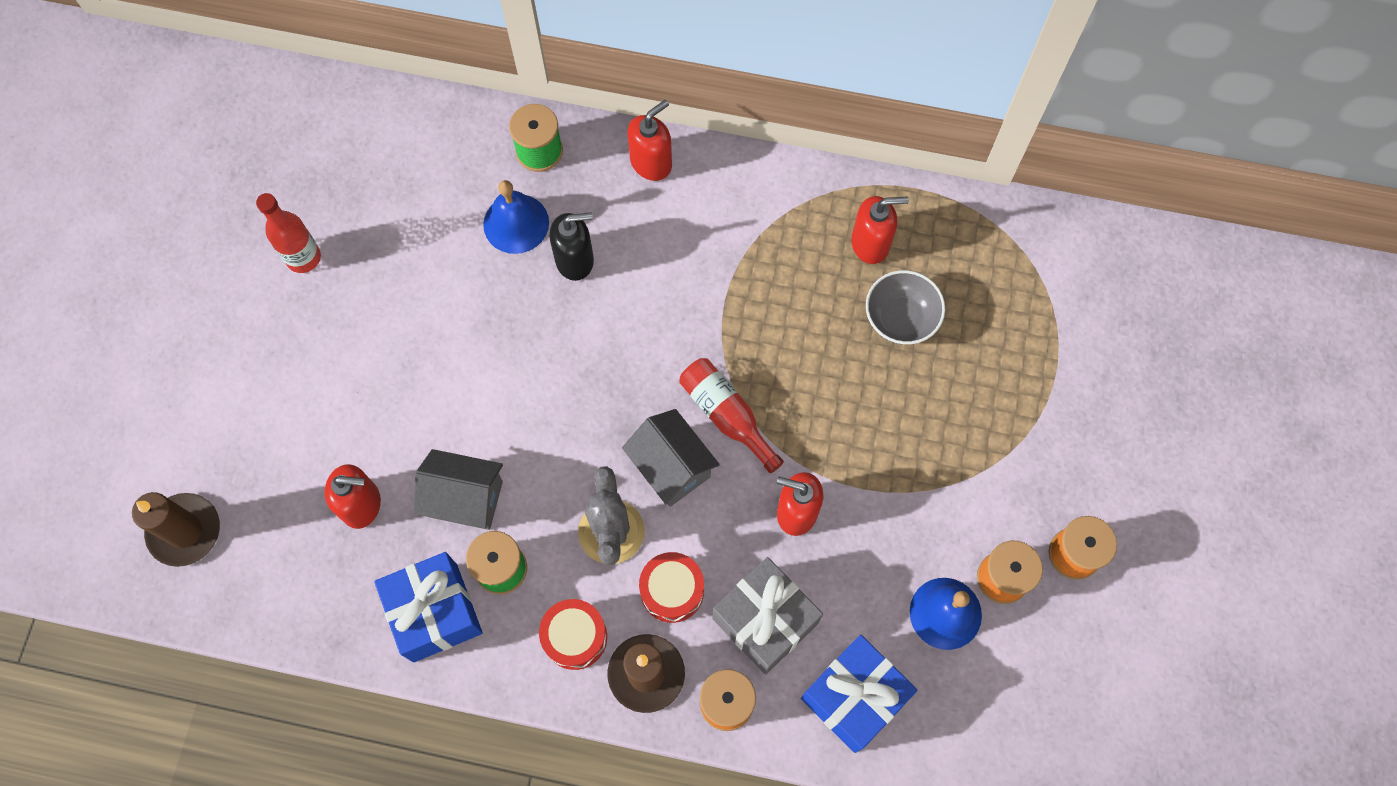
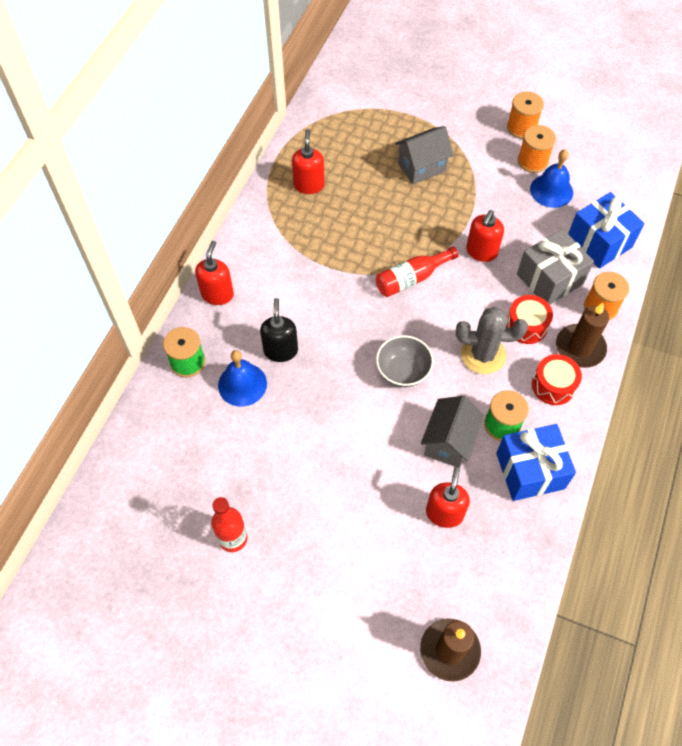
camera: 80 degrees left, 10 degrees down
grey house [622,409,720,507] -> grey house moved to [395,126,454,184]
red soap dispenser [627,100,672,181] -> red soap dispenser turned 45 degrees clockwise [195,241,234,305]
grey bowl [866,270,945,344] -> grey bowl moved to [376,335,434,387]

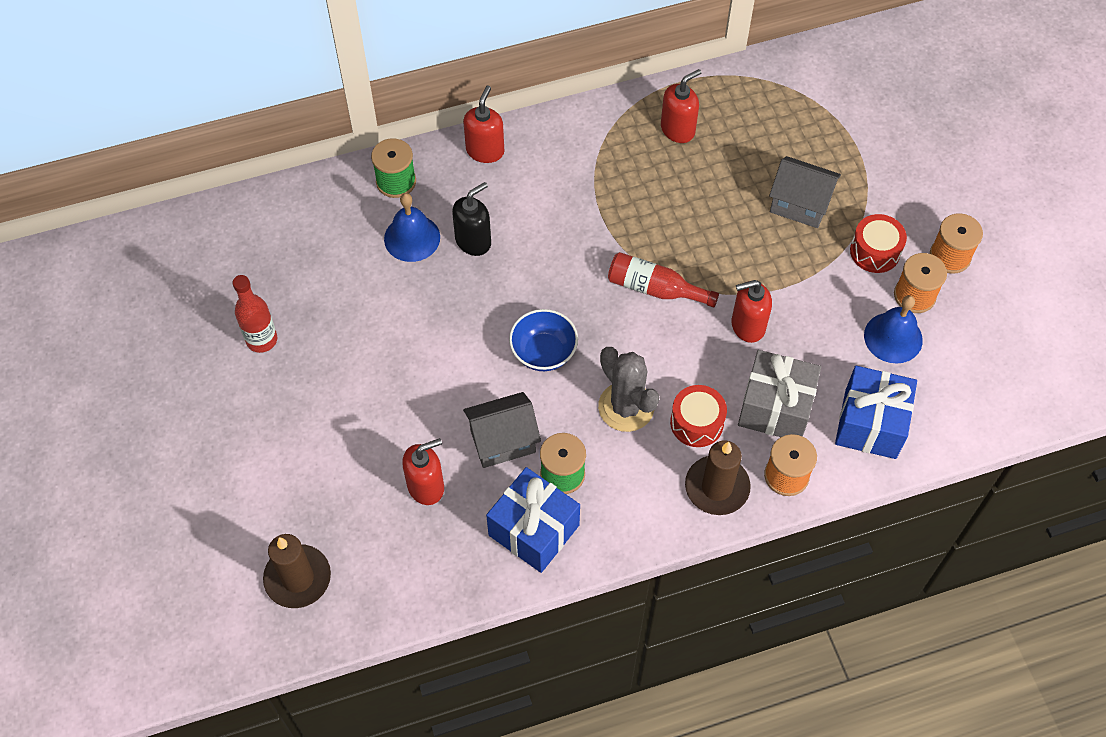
camera: 50 degrees right, 0 degrees up
red soap dispenser [195,241,234,305] -> red soap dispenser turned 45 degrees counterclockwise [463,86,504,163]
grey bowl [376,335,434,387] -> blue bowl [509,309,578,371]
red drum [532,354,582,405] -> red drum moved to [850,214,907,273]

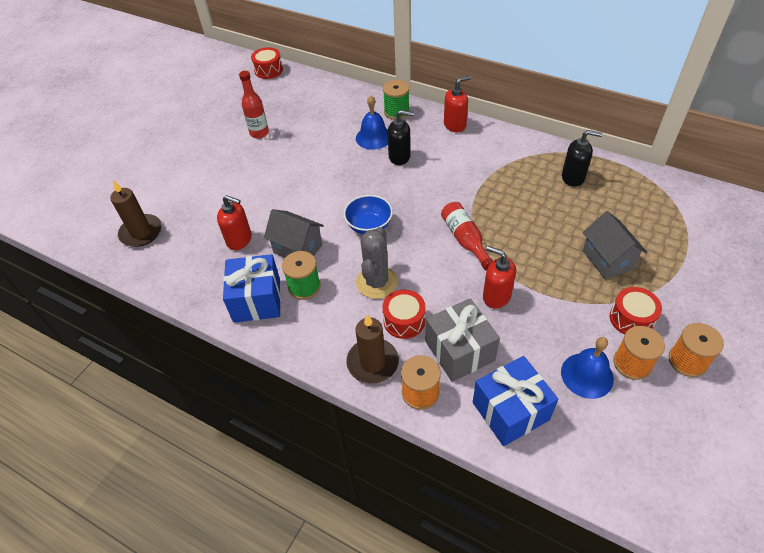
camera: 50 degrees right, 10 degrees down
red soap dispenser [661,69,702,143] -> black soap dispenser [562,130,602,187]
none -> red drum [251,47,283,79]

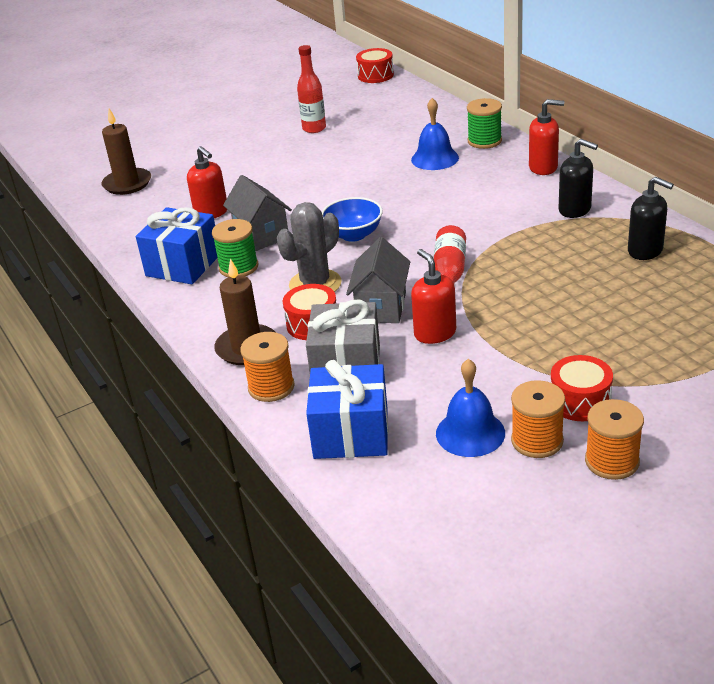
camera: 30 degrees right, 15 degrees down
black soap dispenser [388,110,414,165] -> black soap dispenser moved to [559,139,598,218]
grey house [583,211,647,279] -> grey house moved to [346,237,410,323]

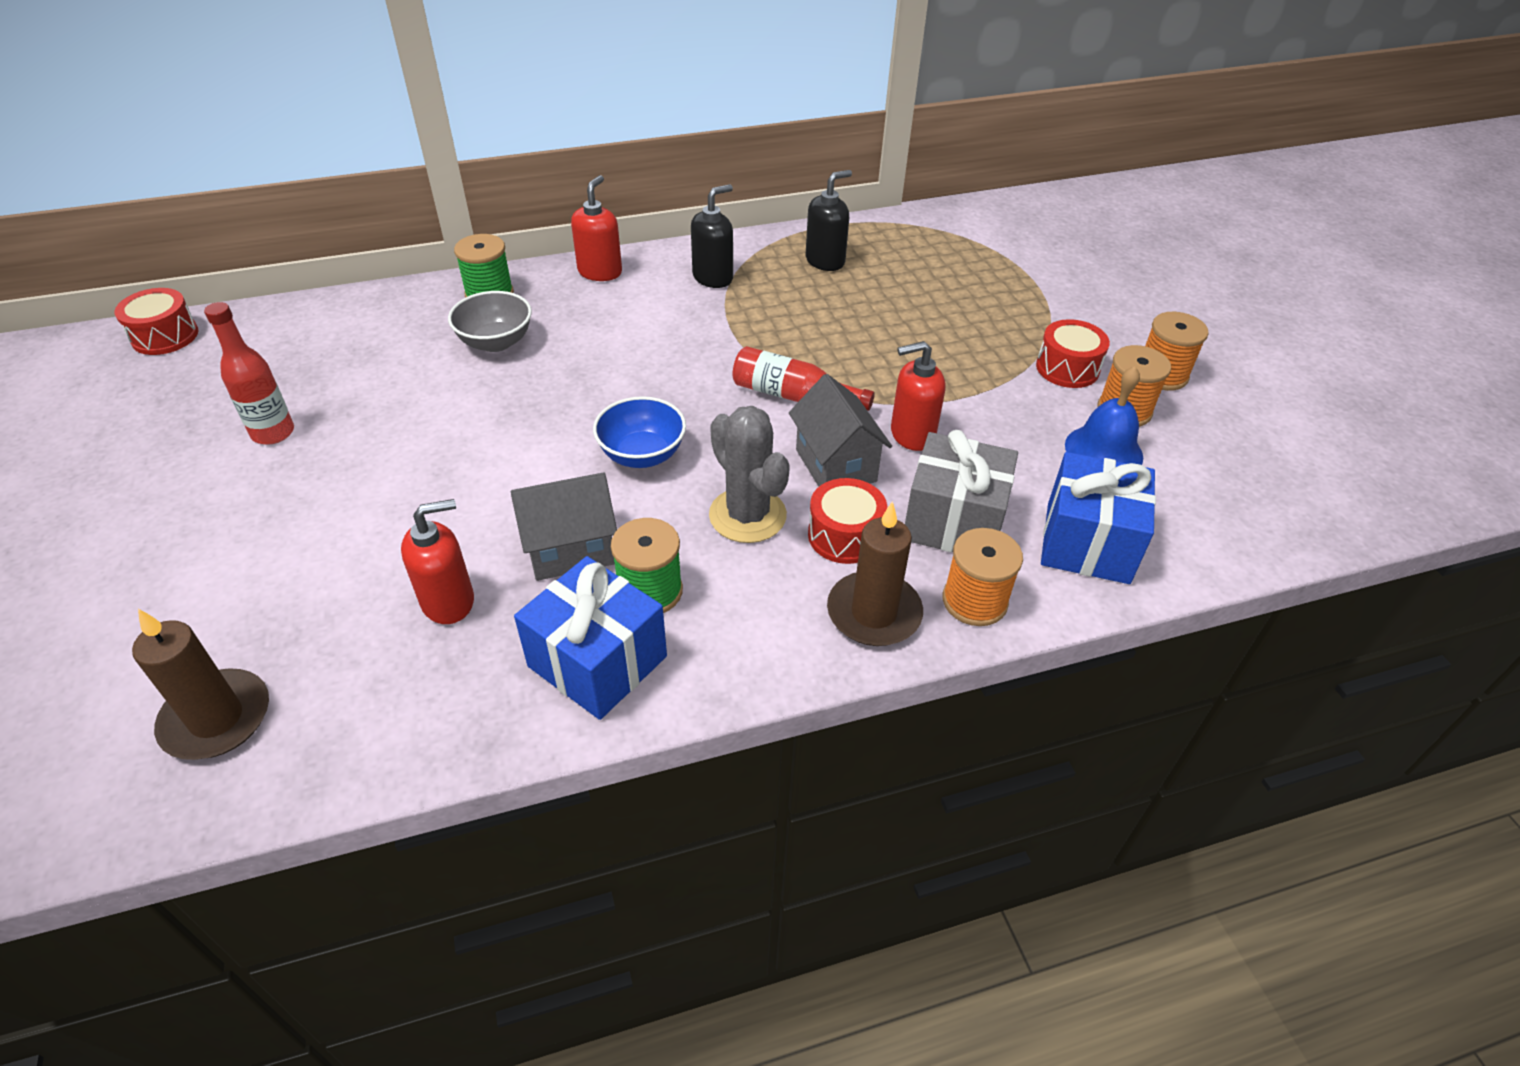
camera: 80 degrees left, 10 degrees up
grey house [346,237,410,323] -> grey house turned 45 degrees clockwise [789,374,892,487]
blue bell [411,98,459,170] -> grey bowl [448,291,532,352]

